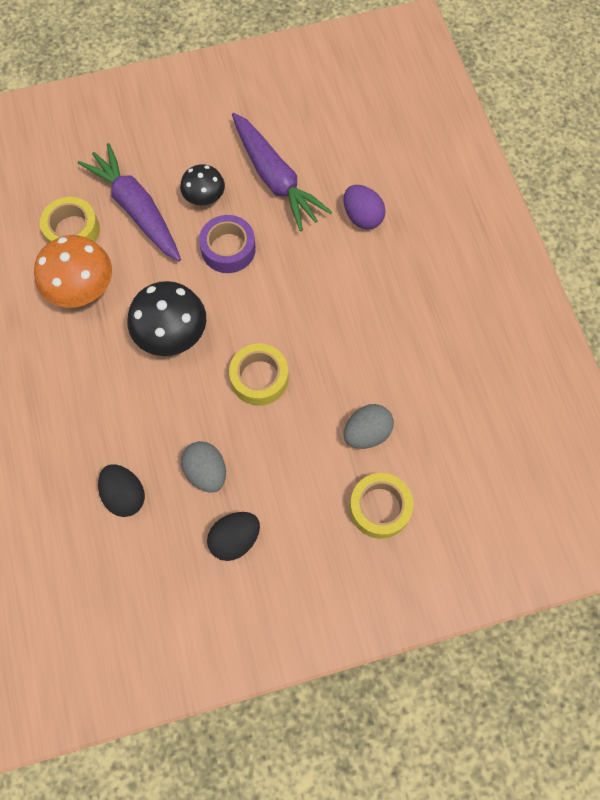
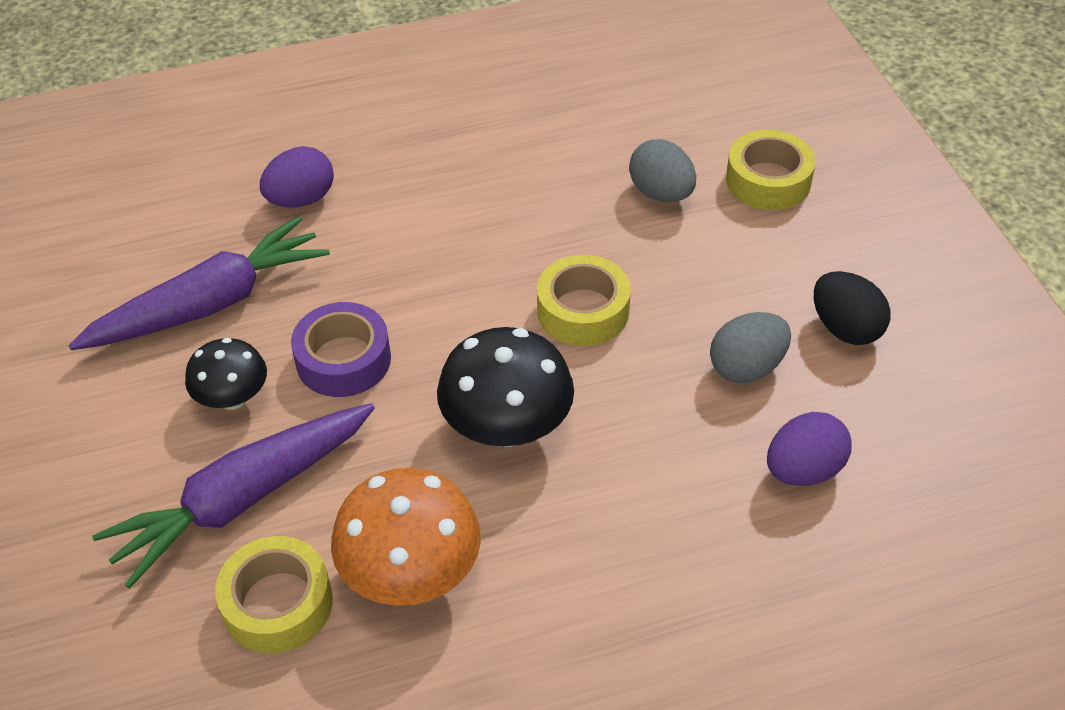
camera: 90 degrees left, 20 degrees down
black egg [98,464,145,517] -> purple egg [767,412,852,486]

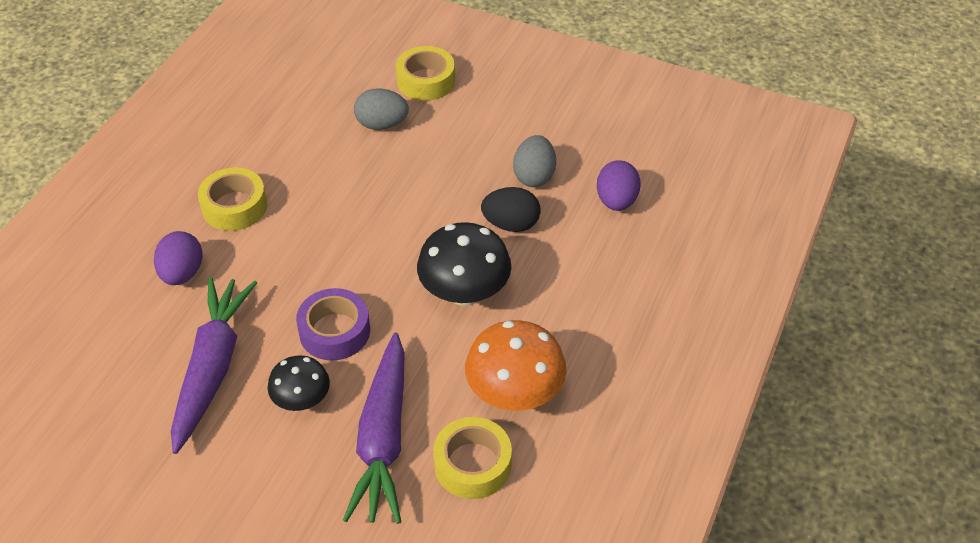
camera: 50 degrees left, 0 degrees up
yellow tape [537,255,631,346] -> yellow tape moved to [198,167,267,231]
black egg [814,271,891,345] -> black egg moved to [481,187,540,232]

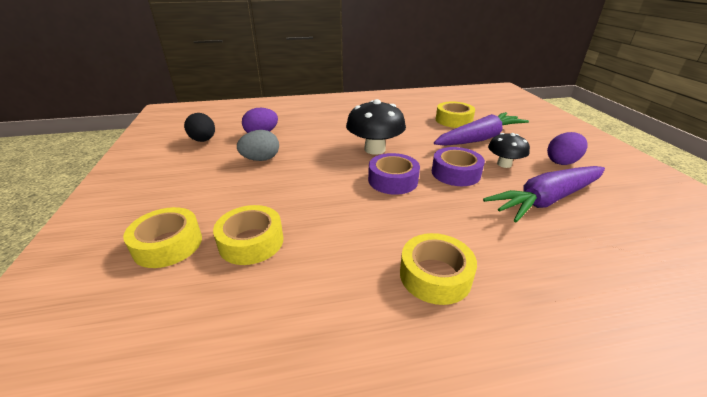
camera: 125 degrees left, 15 degrees down
purple egg [154,231,202,285] -> purple egg moved to [547,132,588,165]
grey egg [354,89,409,130] -> yellow tape [213,205,283,265]
orange mushroom [465,320,567,411] -> none
black egg [481,187,540,232] -> black egg moved to [184,113,215,142]
none -> purple tape [368,153,420,195]

